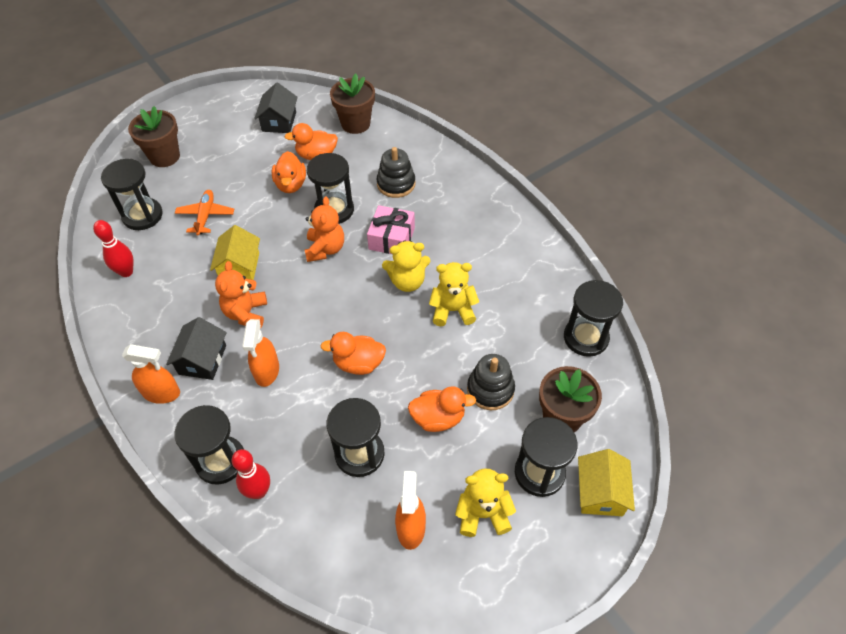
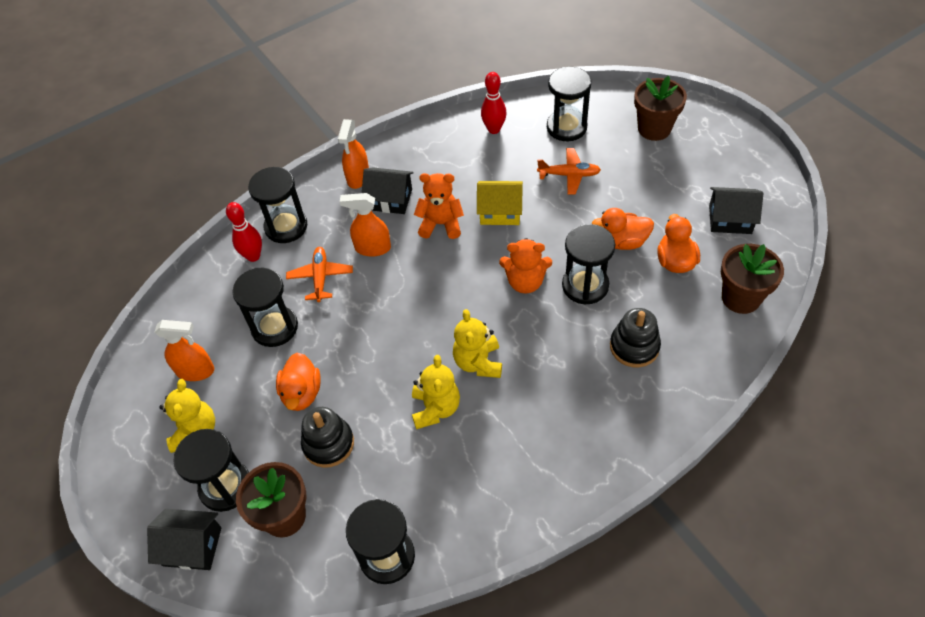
camera: 95 degrees right, 0 degrees up
orange duck [320,332,386,375] -> none
pink gift [367,205,415,254] -> none
yellow house [578,449,635,516] -> black house [147,509,221,570]
none -> orange plane [286,247,353,302]

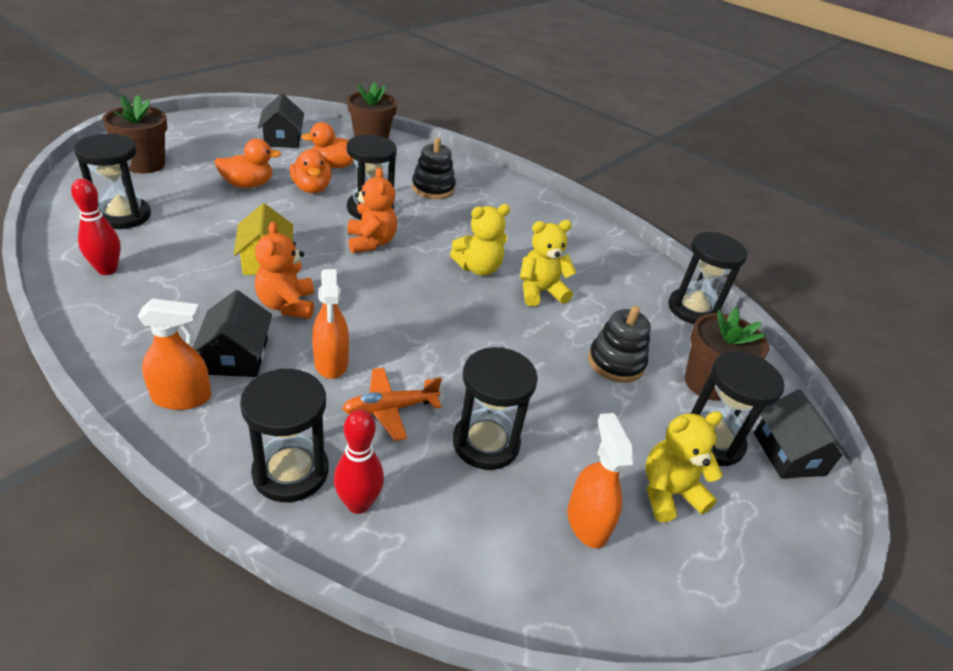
camera: 115 degrees left, 15 degrees down
orange duck [276,353,321,411] -> orange duck moved to [214,139,281,188]
orange plane [537,148,601,194] -> none

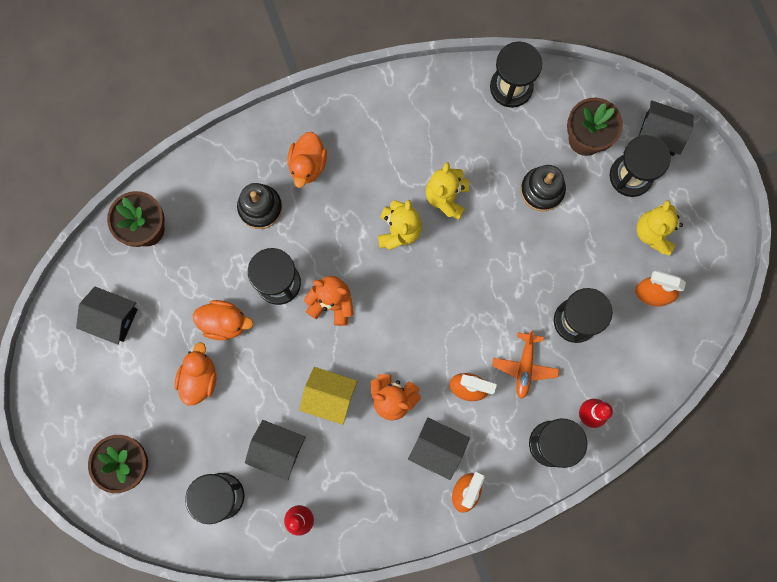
camera: 55 degrees left, 40 degrees up
orange duck [301,122,354,168] -> orange duck moved to [287,132,327,188]
none -> black house [245,420,306,481]

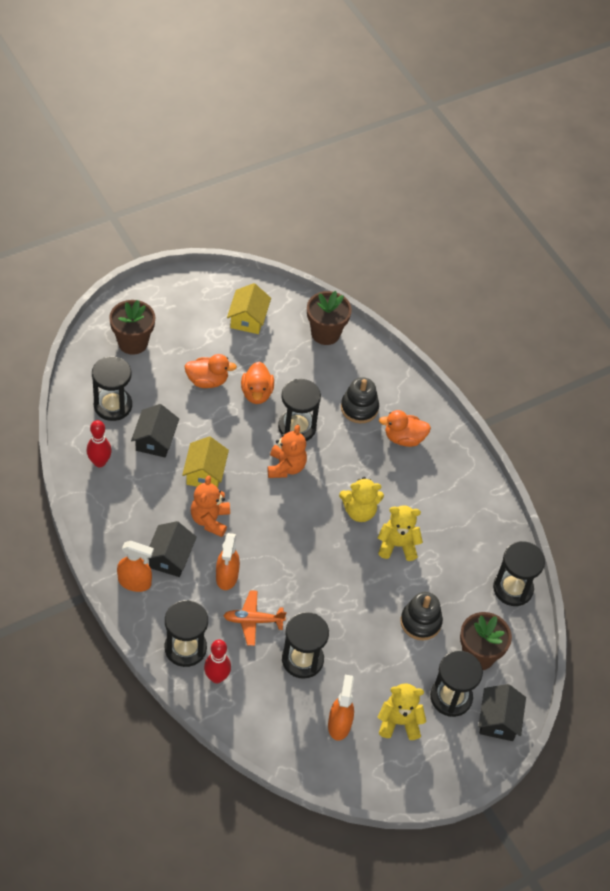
camera: 75 degrees right, 25 degrees down
black house [76,287,138,345] -> yellow house [227,283,271,334]

